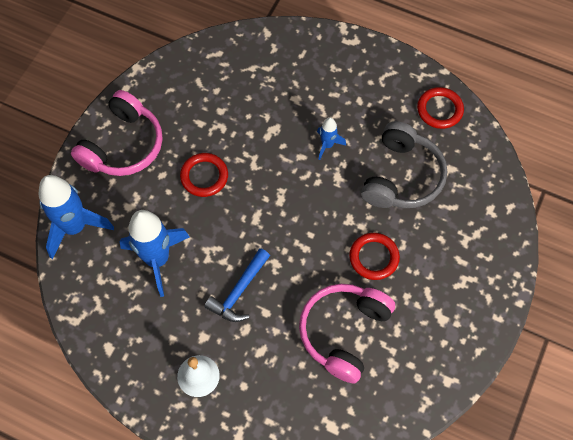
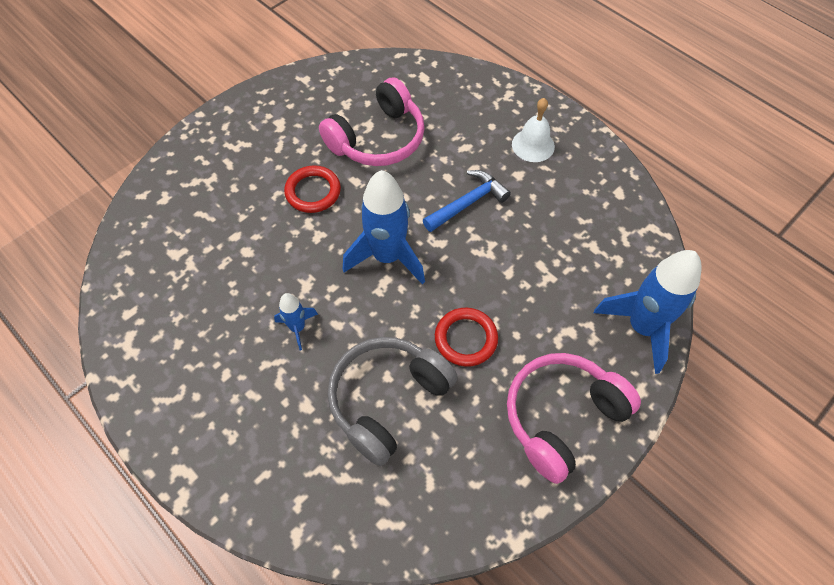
camera: 160 degrees left, 5 degrees down
blue rocket [120,210,190,297] -> blue rocket moved to [343,170,425,285]
grey headphones [361,121,447,208] -> grey headphones moved to [328,337,458,466]
red ring [417,87,464,129] -> none

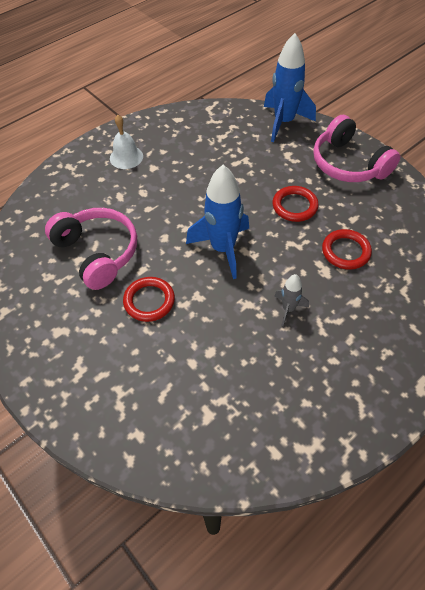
camera: 85 degrees left, 5 degrees down
blue rocket [274,293,318,351] -> grey rocket [274,274,309,326]
grey headphones [328,337,458,466] -> red ring [322,229,372,270]
blue hammer [423,170,511,232] -> none

